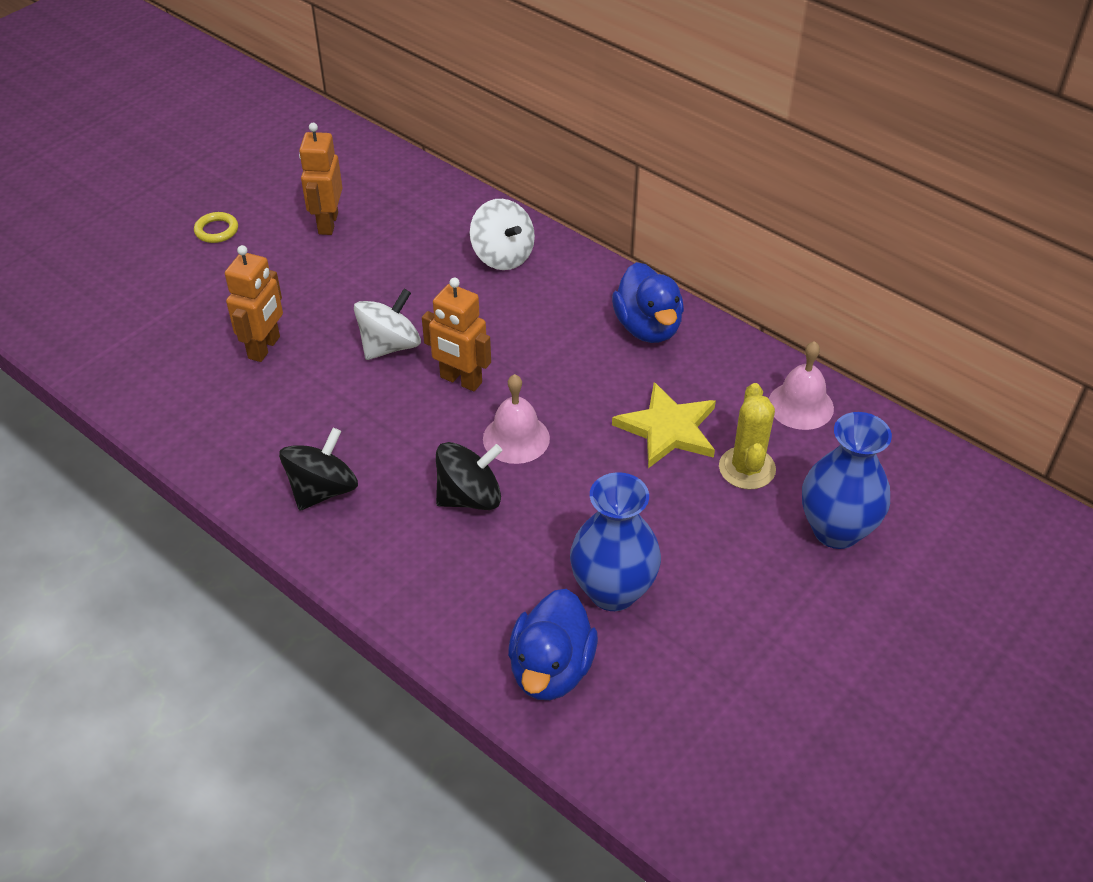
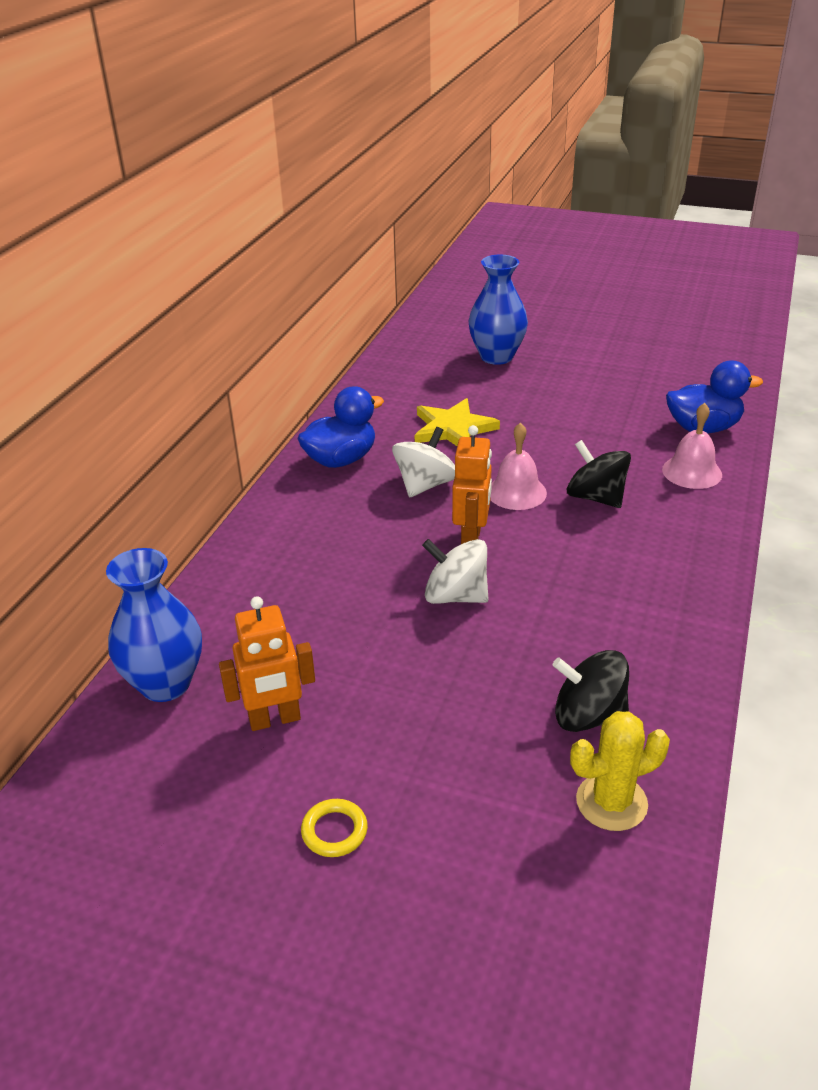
camera: 110 degrees left, 10 degrees down
orange robot [225,245,283,362] -> none
black spinning top [279,428,358,511] -> black spinning top moved to [553,650,629,732]
white spinning top [470,199,535,270] -> white spinning top moved to [392,427,455,498]
blue vase [570,472,661,611] -> blue vase moved to [106,548,202,702]
yellow cactus [719,383,776,490] -> yellow cactus moved to [570,711,670,831]
pink bell [769,341,834,430] -> pink bell moved to [662,403,722,489]

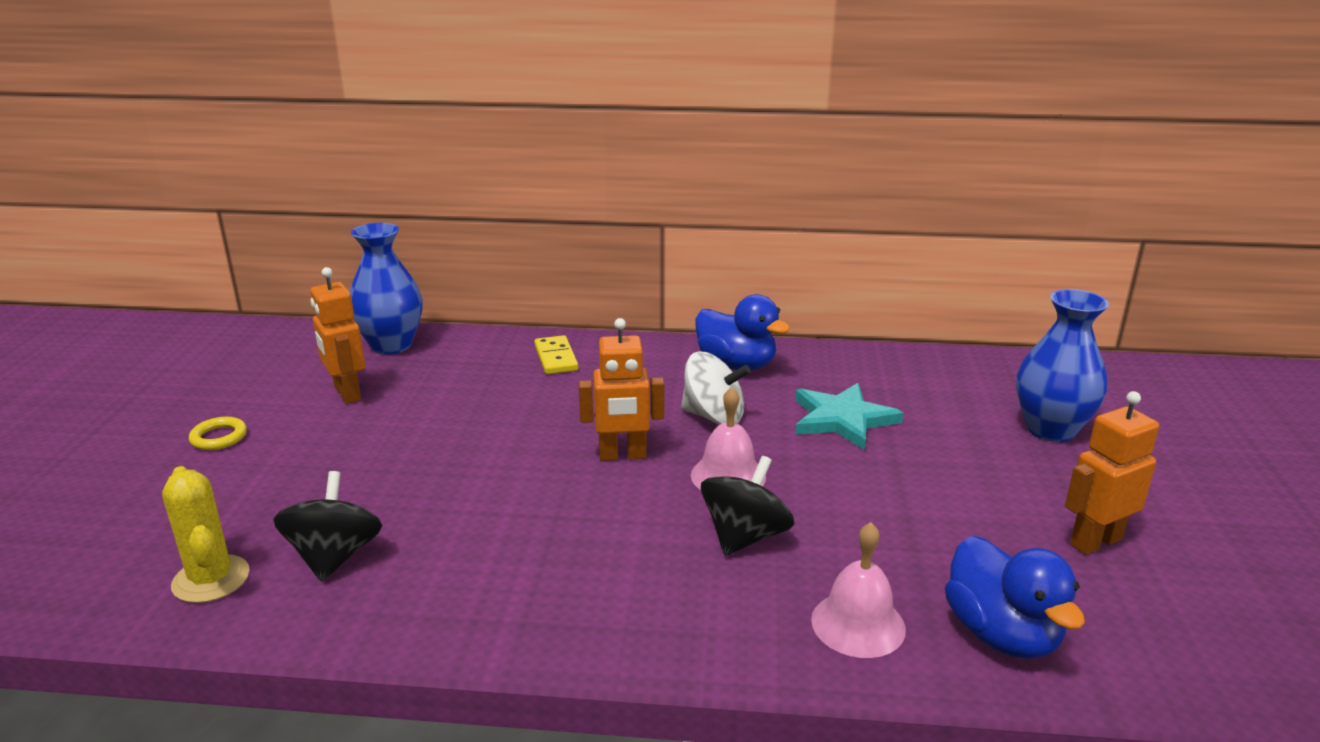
camera: 75 degrees right, 10 degrees down
yellow star [415,398,500,446] -> turquoise star [795,383,903,450]
white spinning top [422,539,489,604] -> none
none -> yellow domino [534,335,578,374]
none -> orange robot [1065,391,1159,555]

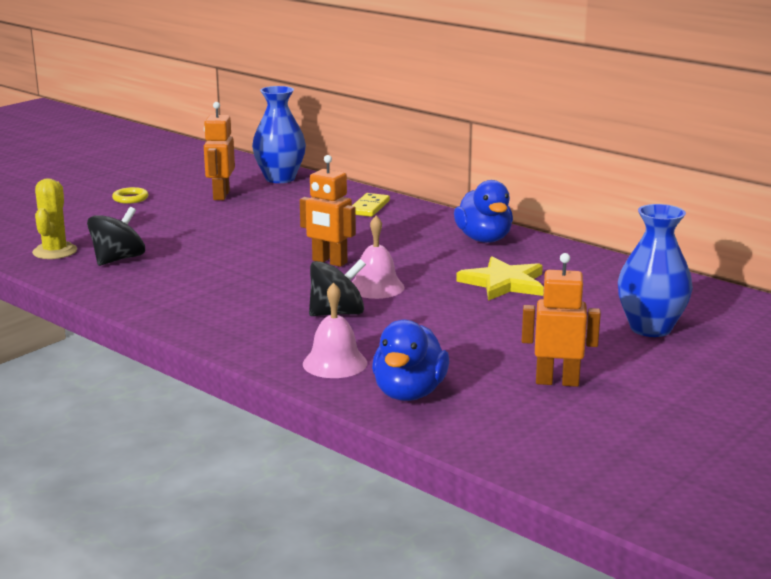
camera: 35 degrees right, 5 degrees down
white spinning top [681,352,751,425] -> none
turquoise star [795,383,903,450] -> yellow star [456,256,544,301]

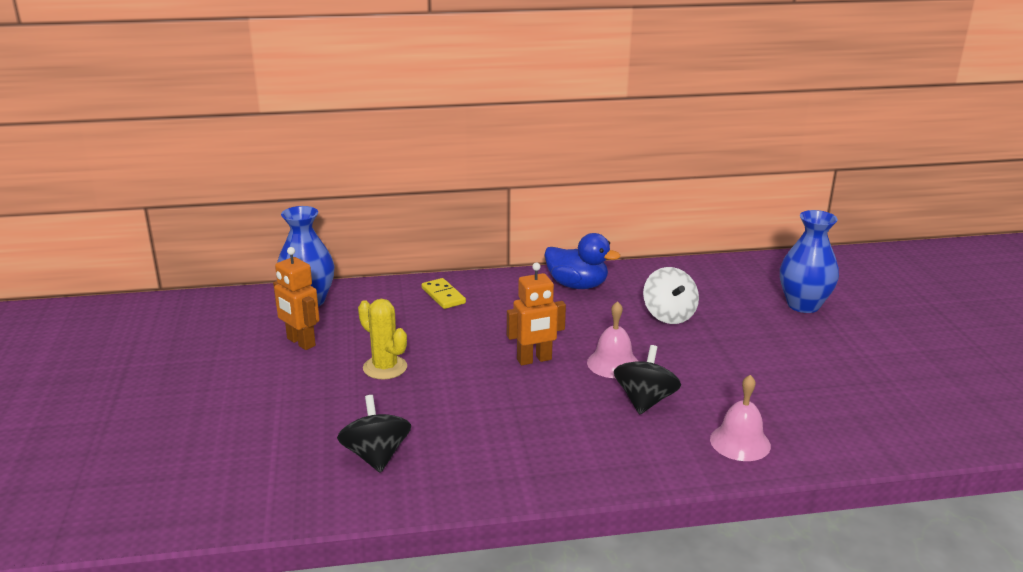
camera: 50 degrees left, 5 degrees up
yellow cactus [32,178,77,259] -> yellow cactus moved to [358,299,407,380]
yellow ring [112,187,149,204] -> none
blue duck [372,320,449,401] -> none
yellow star [456,256,544,301] -> white spinning top [643,267,699,324]
orange robot [522,253,601,387] -> none

